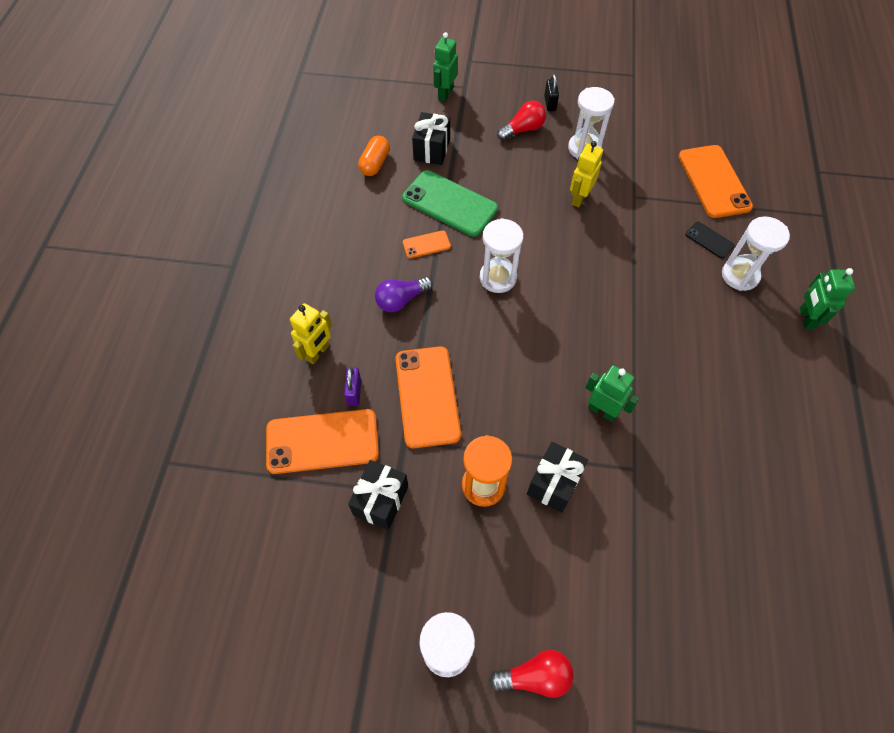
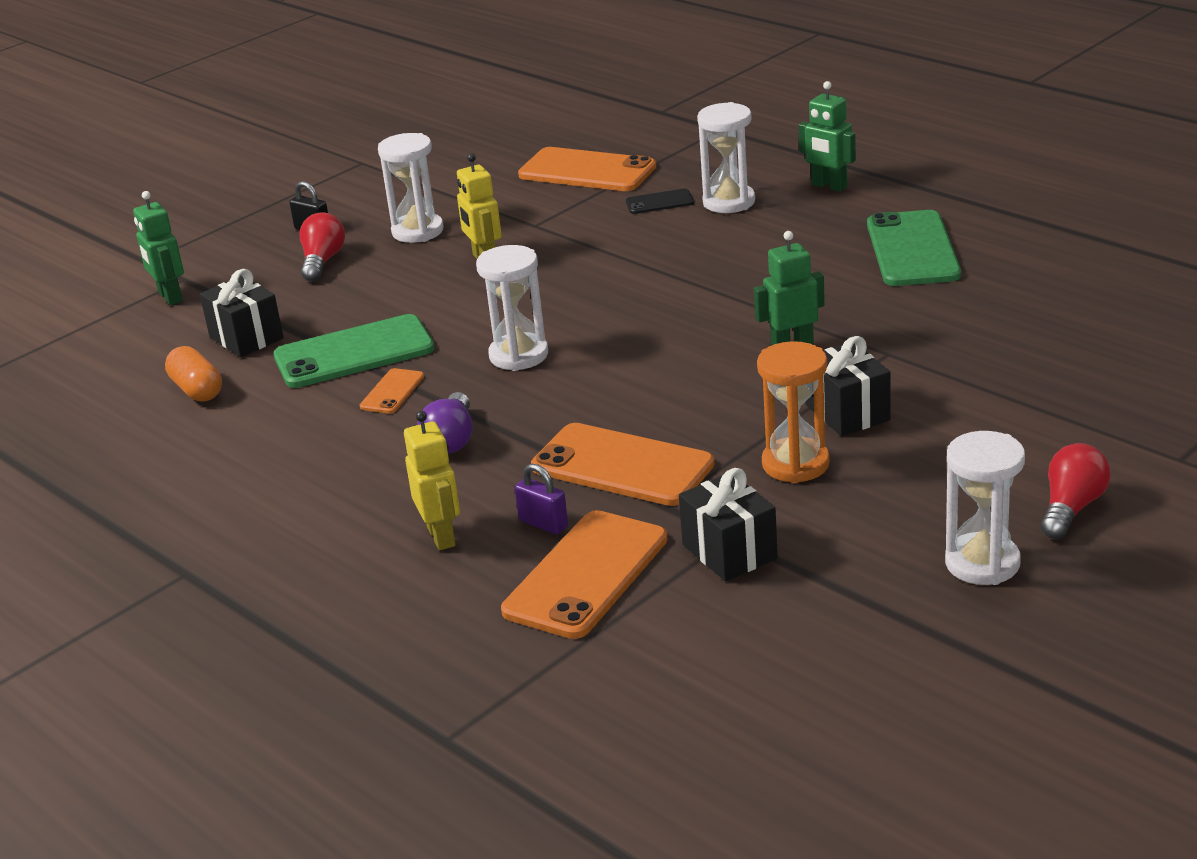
camera: 50 degrees left, 30 degrees down
none -> green phone [867,210,961,286]

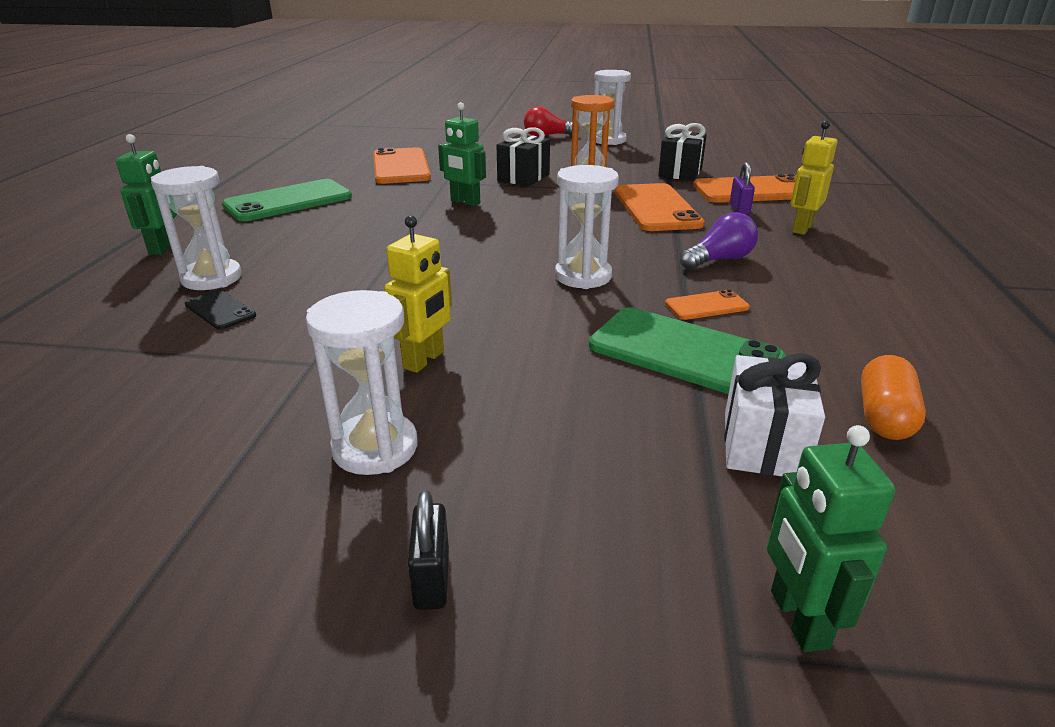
camera: 130 degrees left, 0 degrees up
green robot [133,191,184,305] -> green robot turned 150 degrees clockwise [767,425,895,652]
black gift [200,269,284,357] -> white gift [724,353,825,476]
red light bulb [299,212,345,282] -> none
orange phone [518,147,656,191] -> orange phone moved to [373,147,431,184]

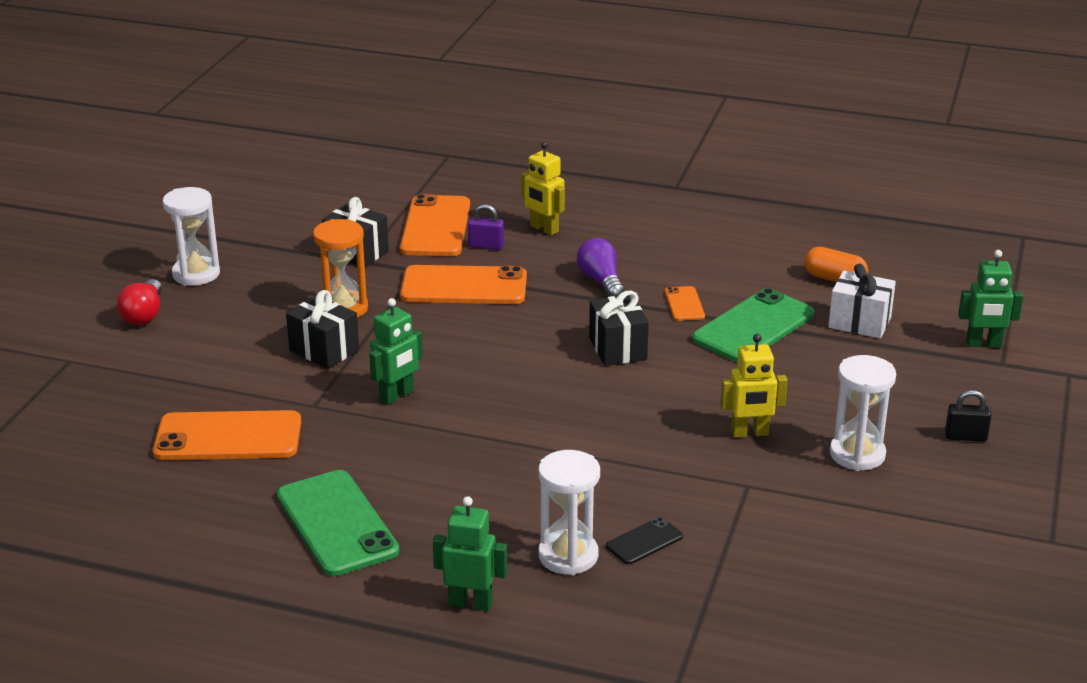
camera: 80 degrees left, 0 degrees up
yellow robot [384,215,452,373] -> yellow robot turned 135 degrees clockwise [720,334,788,438]
white hourglass [555,165,619,289] -> black gift [589,291,649,366]

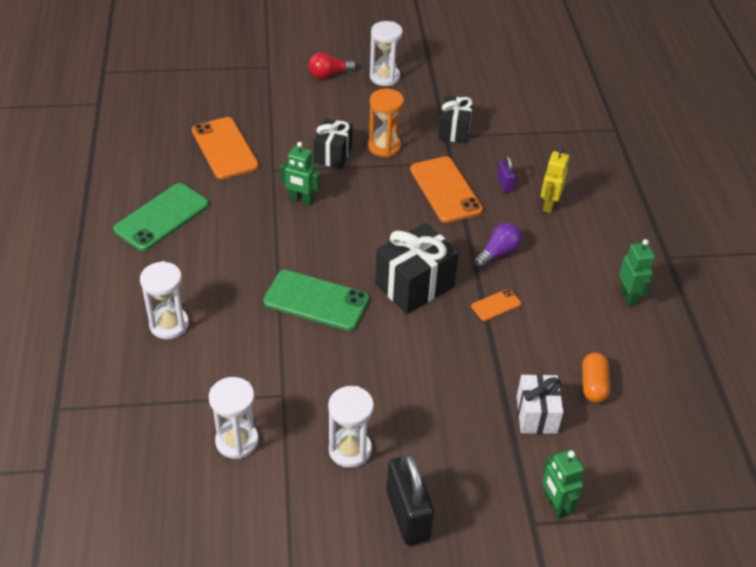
camera: 65 degrees right, 15 degrees up
orange phone [400,194,470,256] -> none
green robot [433,496,507,611] -> green robot moved to [619,239,655,306]
black gift [589,291,649,366] -> black gift [375,223,459,314], size x1.54
black phone [606,517,683,564] -> none
green phone [692,288,815,362] -> green phone moved to [263,270,369,331]
yellow robot [720,334,788,438] -> none
black padlock [945,390,992,442] -> black padlock [387,453,434,546], size x2.03
none -> white hourglass [209,377,259,459]

